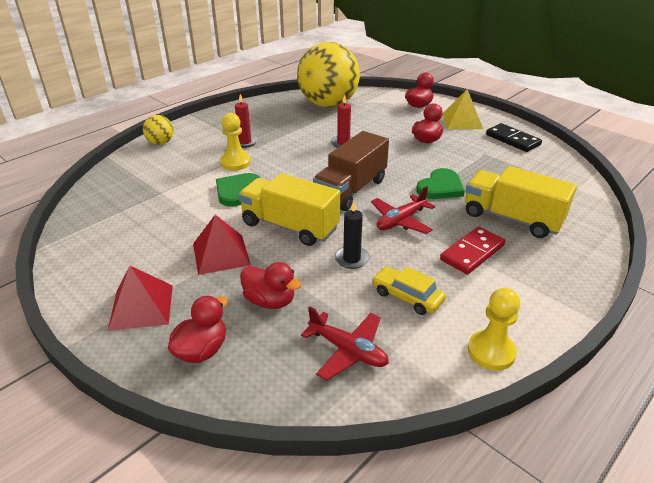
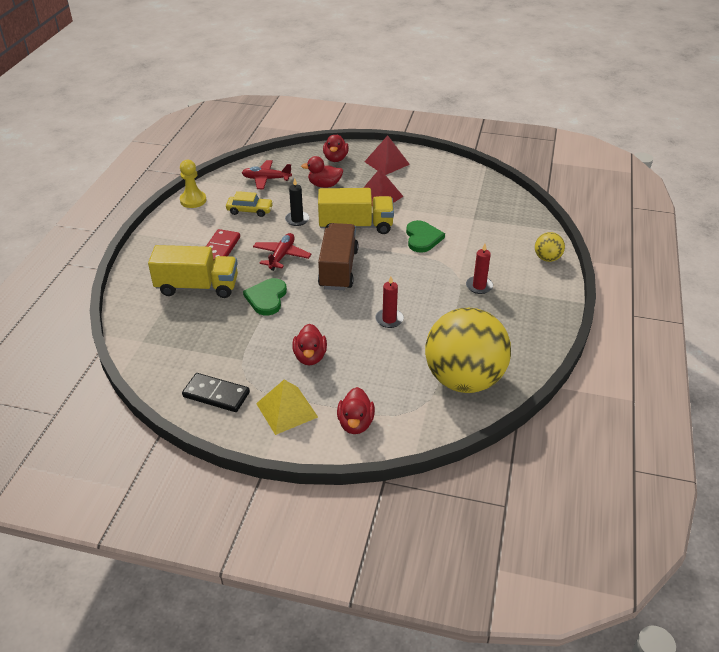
camera: 150 degrees right, 5 degrees up
yellow pawn [220,113,251,170] -> none

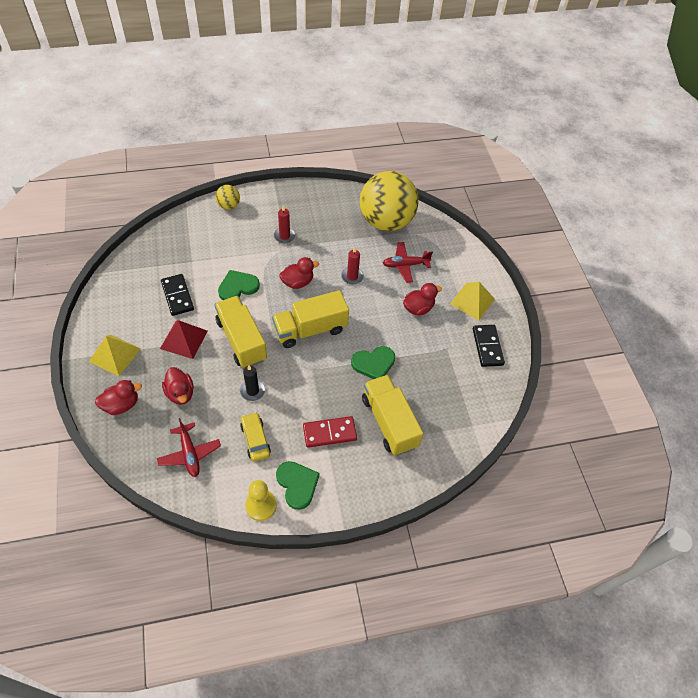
camera: 120 degrees left, 15 degrees up
red plane [253,233,311,271] -> red plane moved to [383,242,433,283]
brown truck [318,223,358,290] -> yellow truck [272,290,349,348]
red duck [337,387,375,434] -> red duck moved to [279,257,319,289]
red pyramid [364,135,410,175] -> yellow pyramid [89,335,141,376]
none -> black domino [161,274,194,316]
none -> green heart [276,461,320,510]

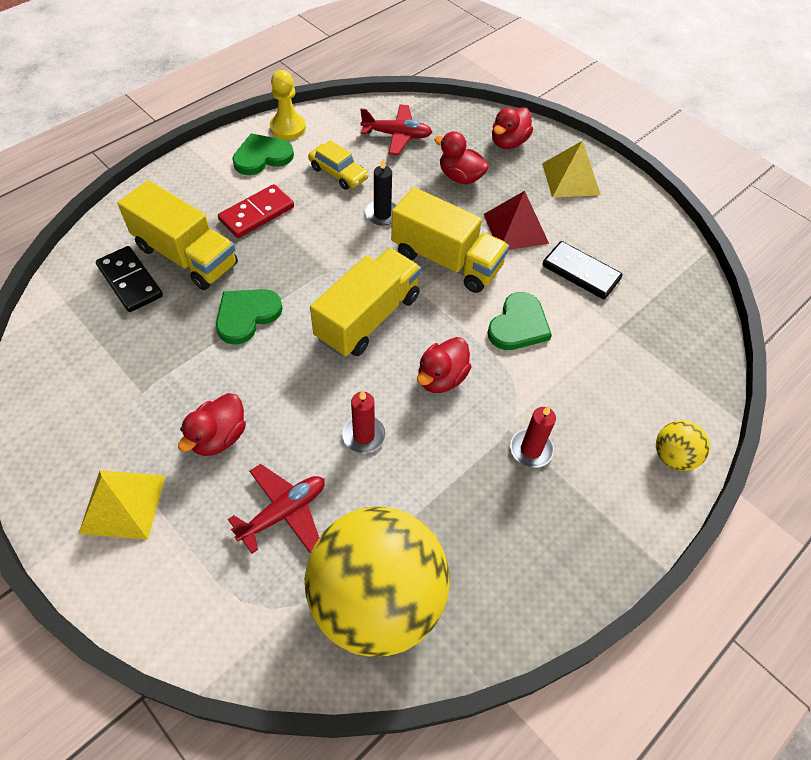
camera: 150 degrees right, 0 degrees up
red plane [157,418,221,477] -> red plane turned 150 degrees clockwise [360,104,432,155]
green heart [276,461,320,510] -> green heart turned 120 degrees clockwise [232,133,294,175]
black domino [473,325,505,367] -> black domino moved to [96,246,163,312]

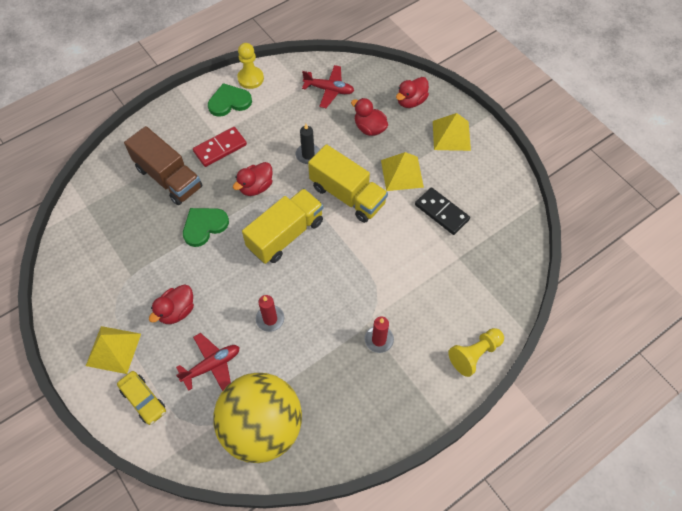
camera: 10 degrees right, 5 degrees up
black domino [96,246,163,312] -> none
yellow truck [117,180,238,290] -> brown truck [124,126,202,205]
yellow car [308,140,369,190] -> yellow car moved to [117,371,166,425]
red duck [417,337,472,393] -> red duck moved to [233,162,273,196]
red pyramid [484,191,549,250] -> yellow pyramid [381,152,424,191]
green heart [487,292,552,350] -> none
yellow ball [656,420,710,471] -> yellow pawn [448,328,504,377]

